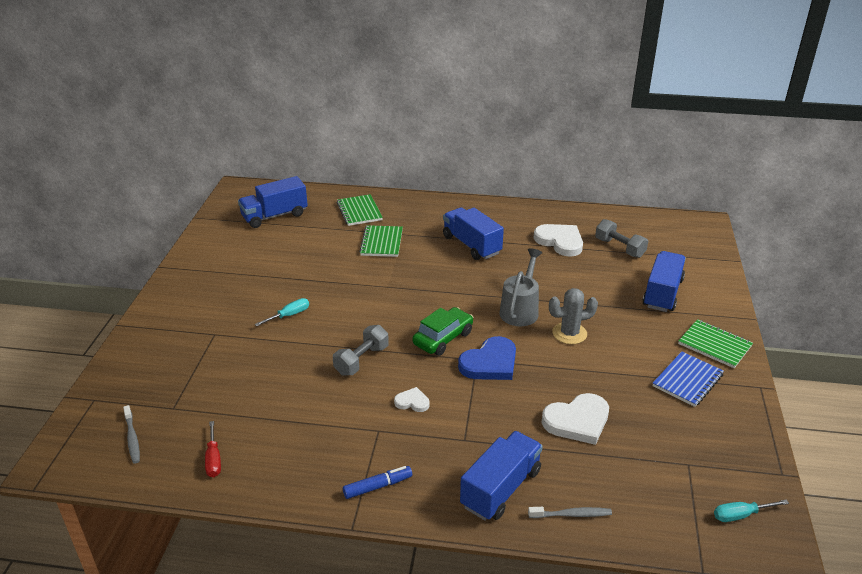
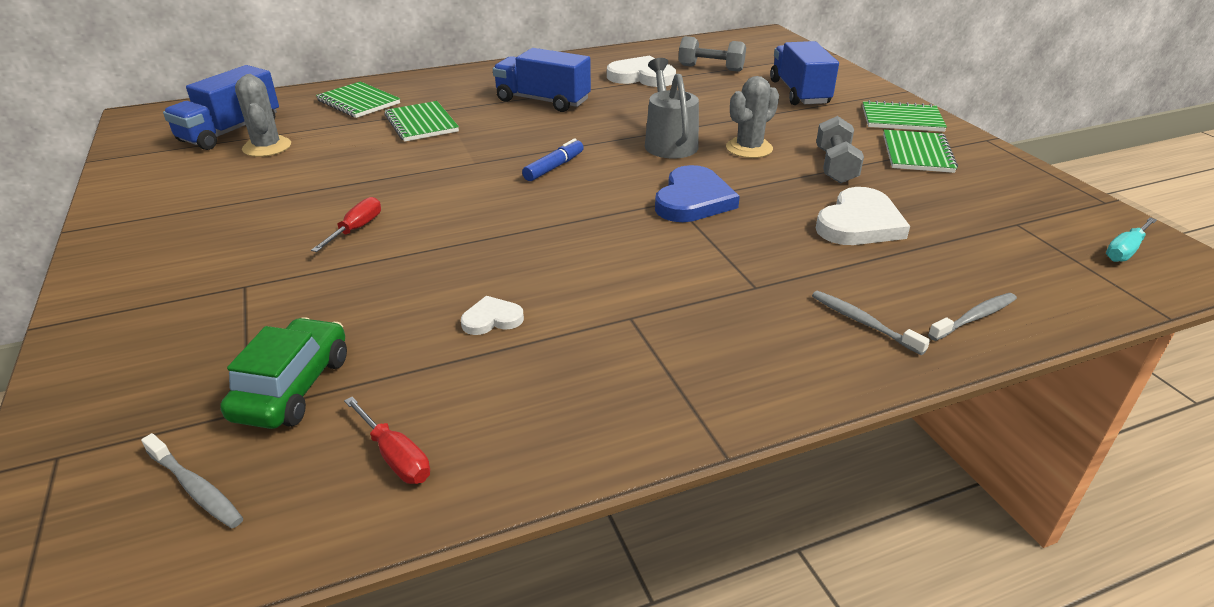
camera: 30 degrees left, 0 degrees up
turquoise screwdriver [254,298,309,326] -> red screwdriver [311,197,381,252]
grey dumbbell [333,325,389,376] -> grey dumbbell moved to [816,116,864,184]
blue marker [343,466,412,499] -> blue marker moved to [522,138,584,181]
white heart [394,387,430,412] -> white heart moved to [461,296,524,335]
green car [412,307,473,356] -> green car moved to [220,317,347,429]
blue truck [460,431,543,521] -> grey toothbrush [812,291,930,355]
blue notebook [653,351,724,407] -> green notebook [883,130,958,173]
none -> grey cactus [235,74,291,157]

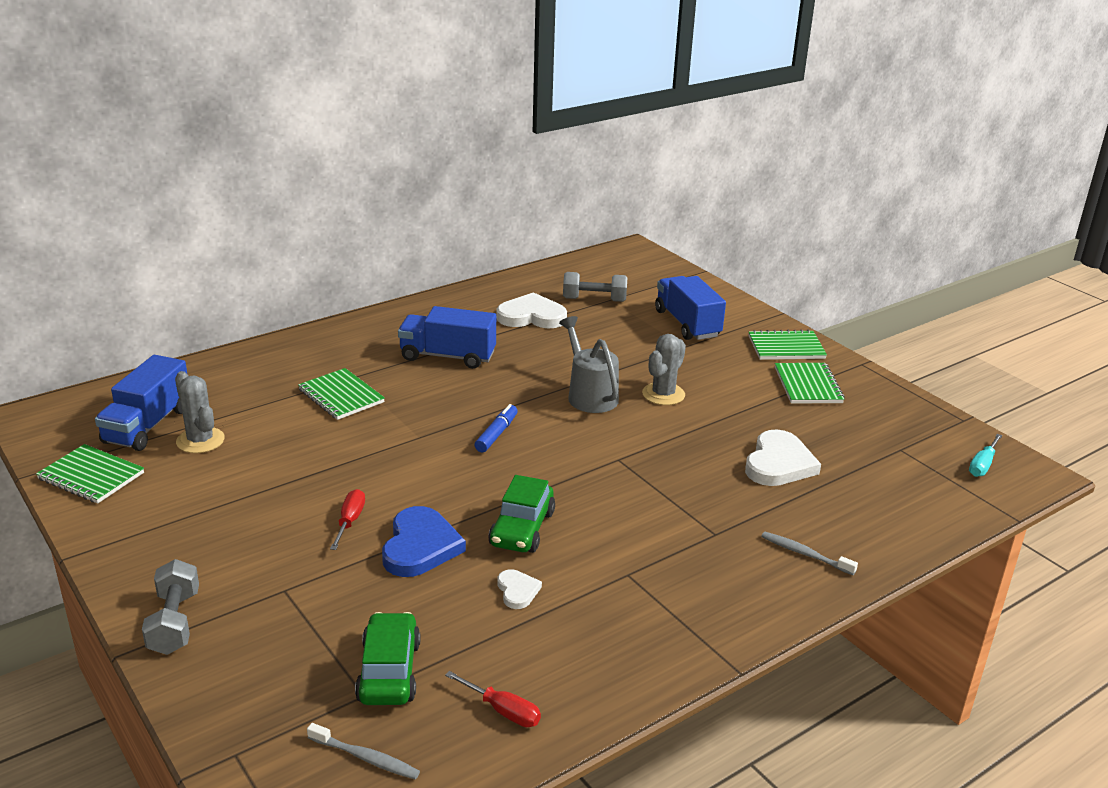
camera: 15 degrees left, 5 degrees down
green notebook [316,81,400,118] -> green notebook moved to [36,444,144,504]
white heart [461,296,524,335] -> white heart turned 105 degrees clockwise [498,569,542,609]
blue heart [655,165,740,222] -> blue heart moved to [382,506,466,577]
grey dumbbell [816,116,864,184] -> grey dumbbell moved to [142,559,199,655]
grey toothbrush [928,293,1017,341] -> none
none -> green car [488,475,555,553]

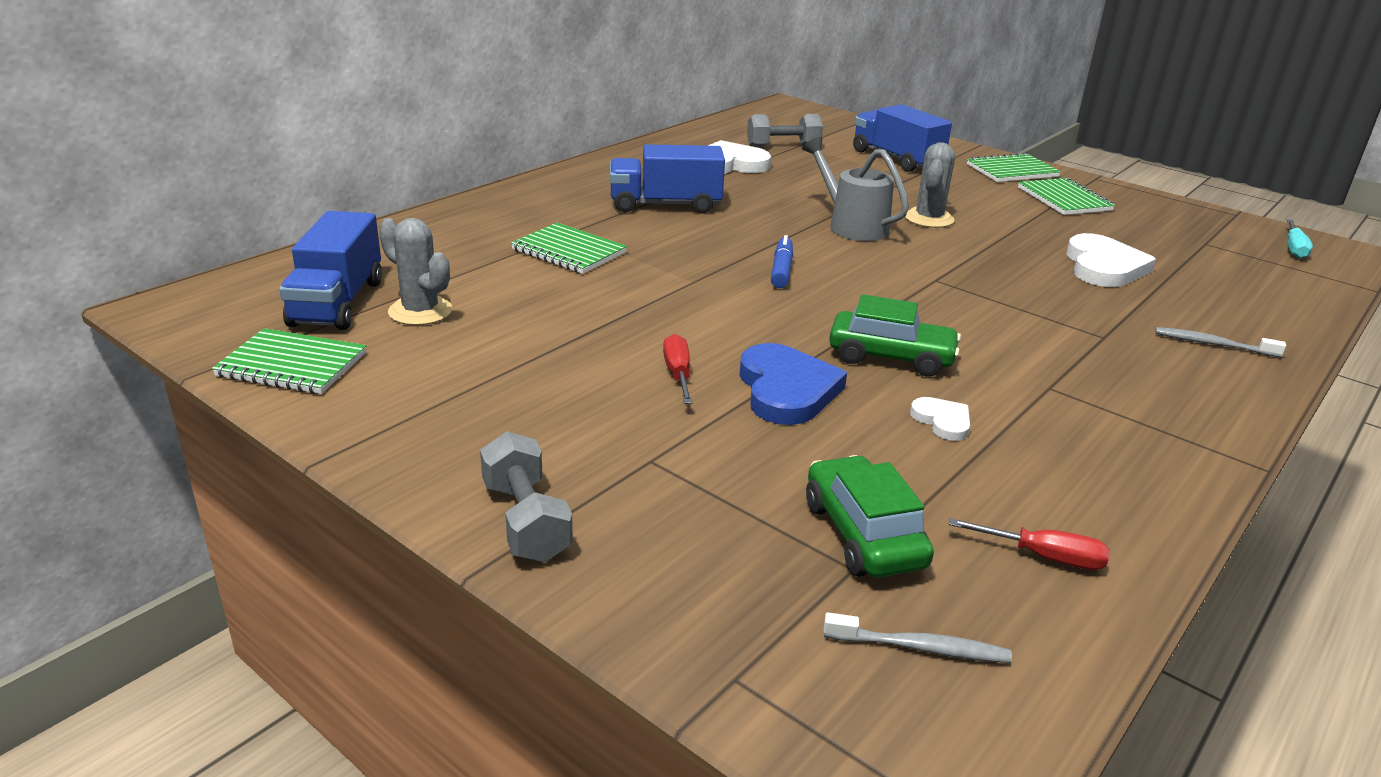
camera: 15 degrees left, 0 degrees up
green car [488,475,555,553] -> green car turned 75 degrees counterclockwise [829,294,961,377]

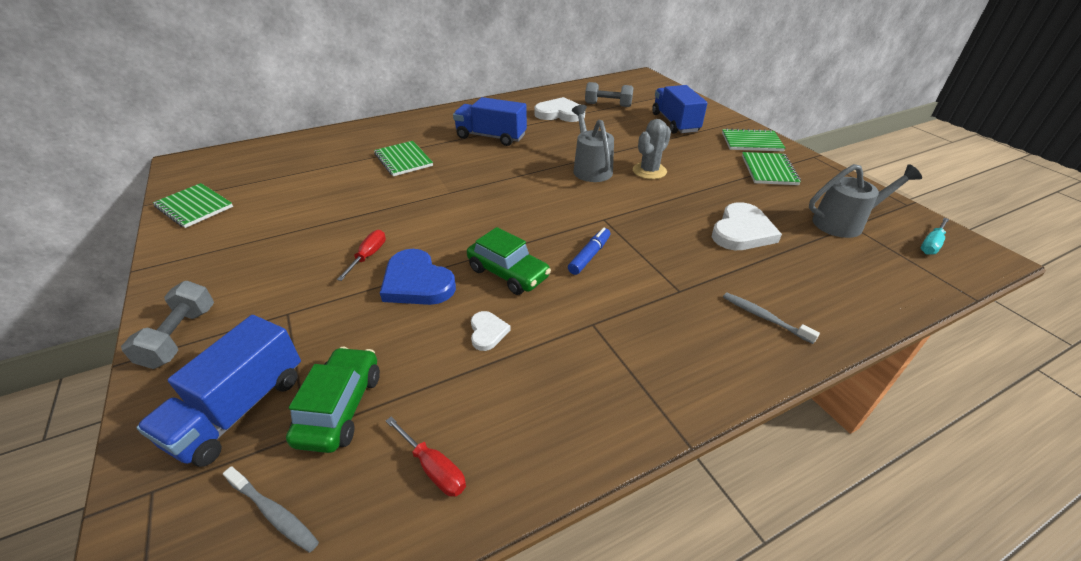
camera: 25 degrees right, 10 degrees up
blue truck [279,211,382,330] -> blue truck moved to [136,315,301,467]
grey cactus [379,218,452,325] -> none
blue heart [739,343,847,425] -> blue heart turned 120 degrees clockwise [380,249,456,305]
blue marker [771,235,793,288] -> blue marker moved to [568,228,610,275]
none -> grey watering can [809,164,922,238]

